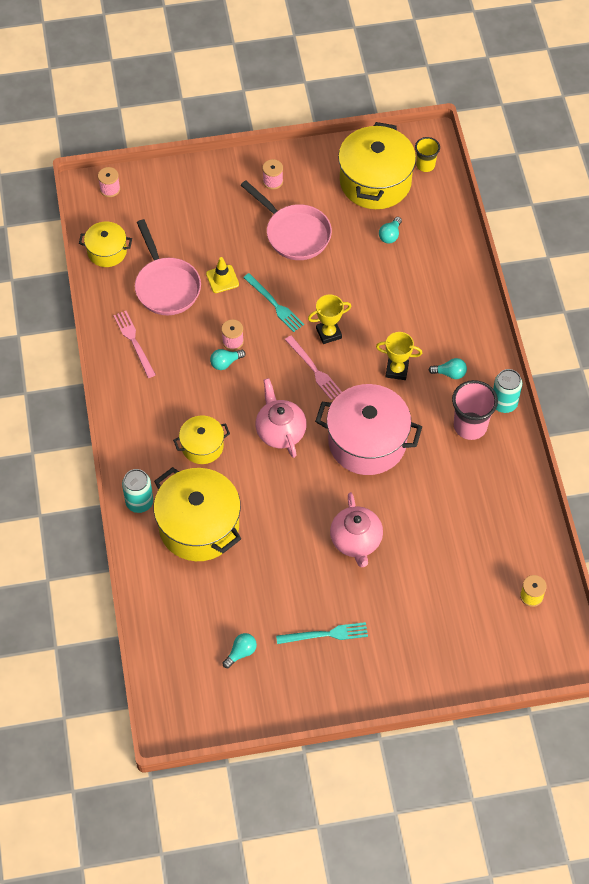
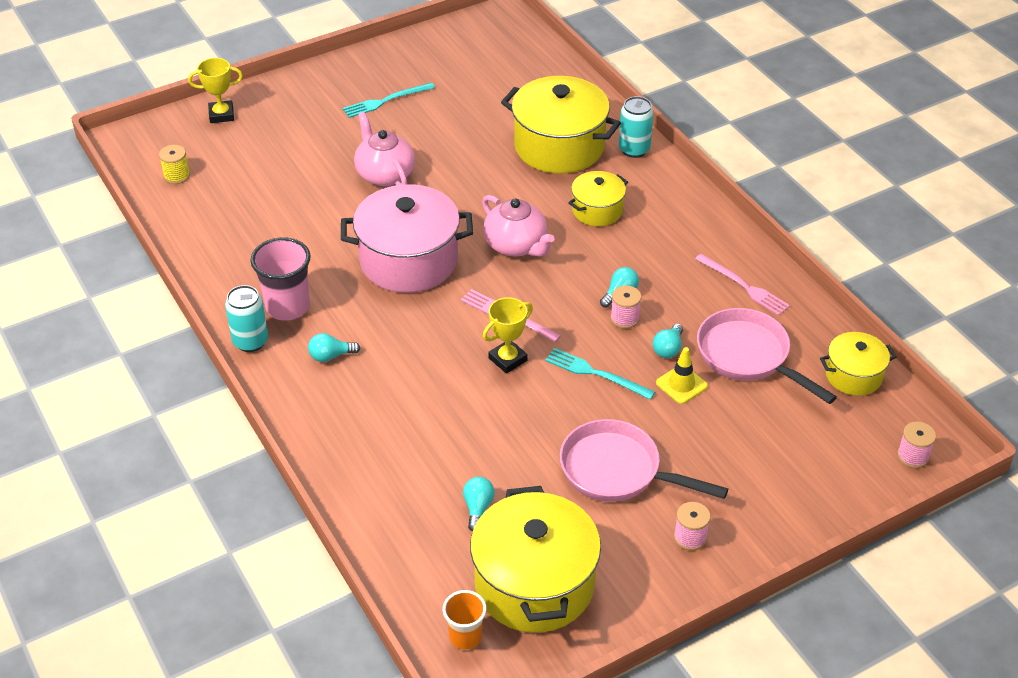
camera: 160 degrees right, 15 degrees down
turquoise light bulb [223,633,257,668] -> turquoise light bulb moved to [653,323,683,358]
yellow trophy [376,332,422,380] -> yellow trophy moved to [188,58,243,123]
yellow cup [415,137,440,172] -> orange cup [443,590,486,650]

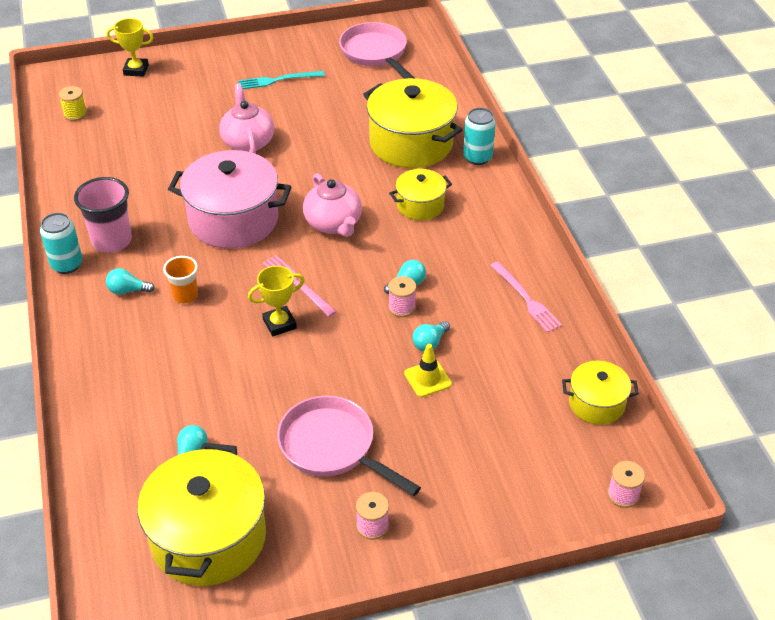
camera: 15 degrees right, 0 degrees up
orange cup [443,590,486,650] -> orange cup moved to [163,256,198,303]
turquoise fork [545,348,655,400] -> none
pink pan [697,308,837,404] -> pink pan moved to [339,22,414,79]

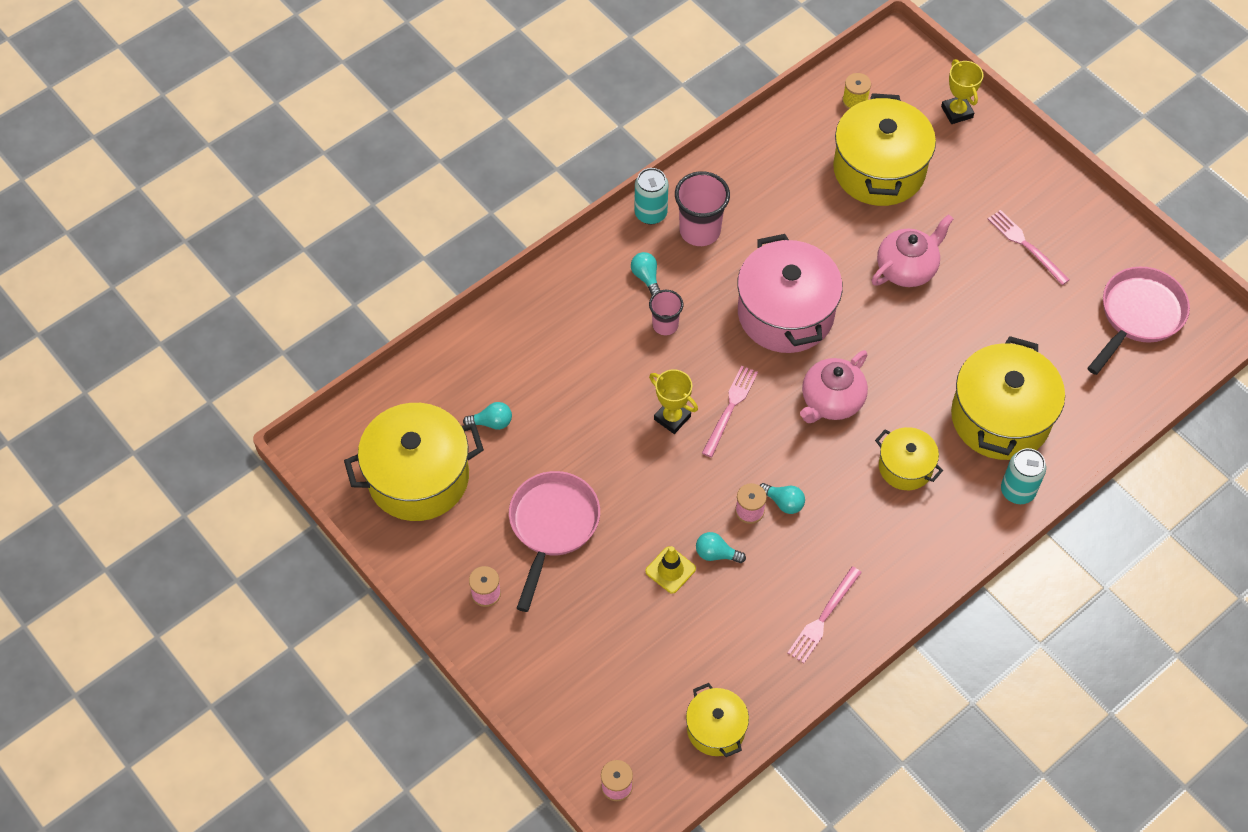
camera: 65 degrees right, 15 degrees up
orange cup [163,256,198,303] -> pink cup [649,290,683,335]
turquoise fork [238,71,325,89] -> pink fork [988,210,1070,285]
none -> yellow pot [833,93,936,206]

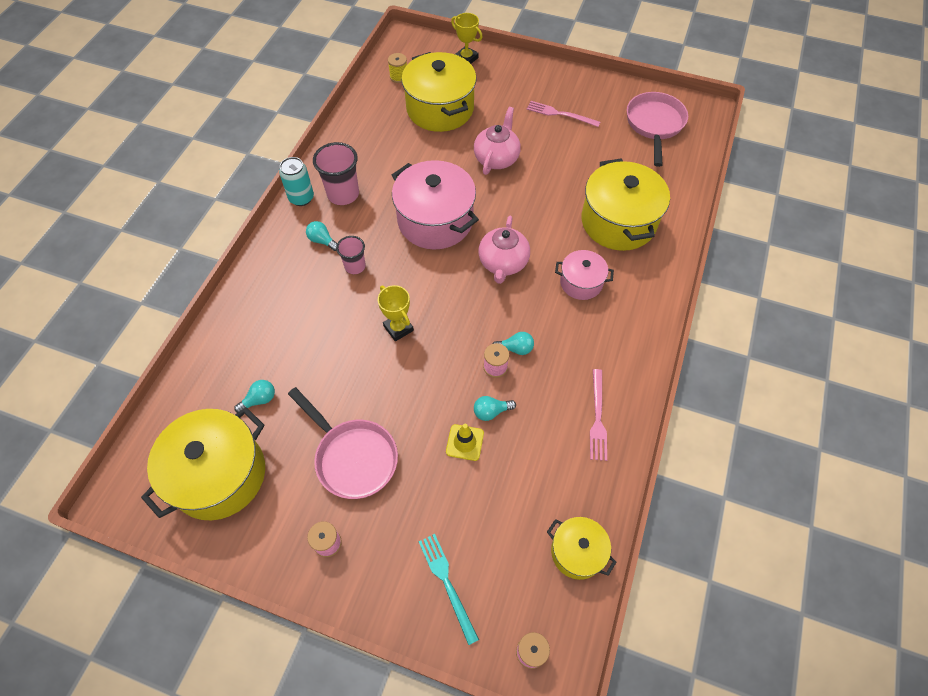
camera: 30 degrees left, 0 degrees up
pink pan [509,471,600,612] -> pink pan turned 150 degrees clockwise [288,387,398,499]
yellow trophy [649,369,698,434] -> yellow trophy turned 45 degrees clockwise [378,285,414,341]
pink fork [702,365,758,457] -> none
yellow pot [875,427,943,490] -> pink pot [555,250,614,300]
turquoise can [1001,448,1046,504] -> none
none -> turquoise fork [418,534,479,645]

